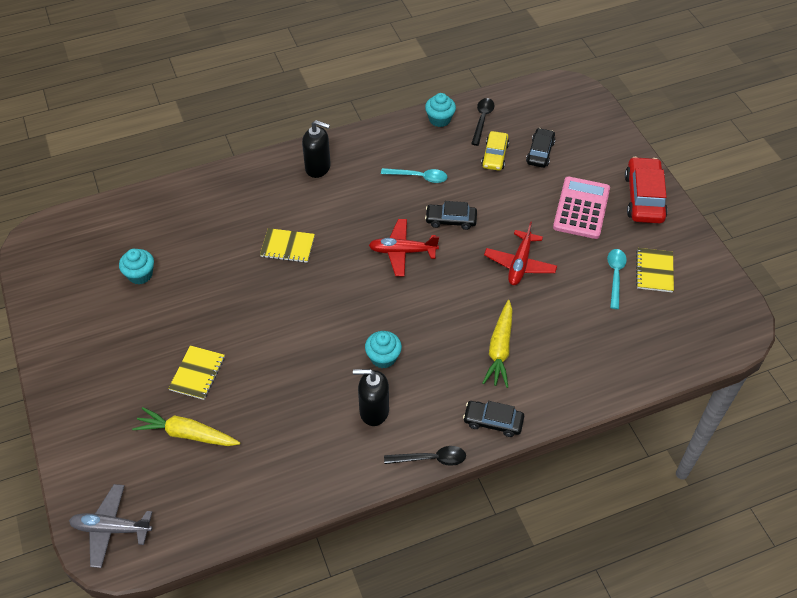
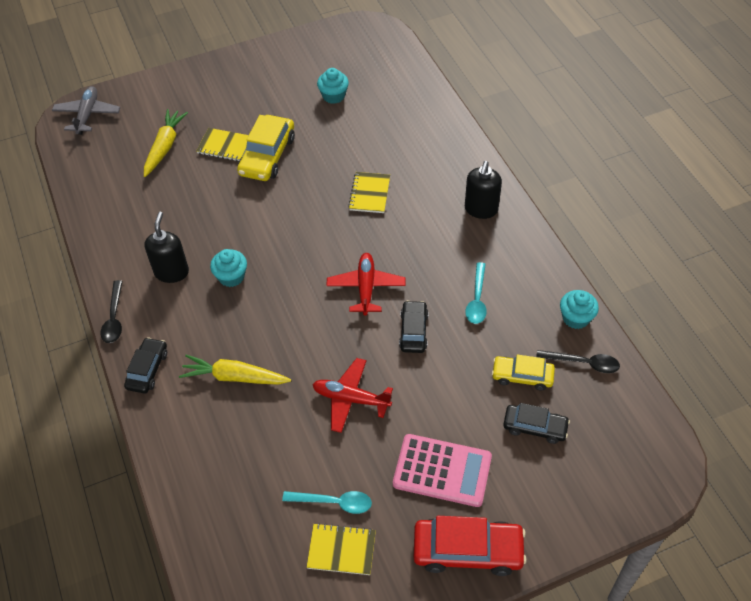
camera: 90 degrees right, 0 degrees up
none -> yellow car [237,115,295,181]

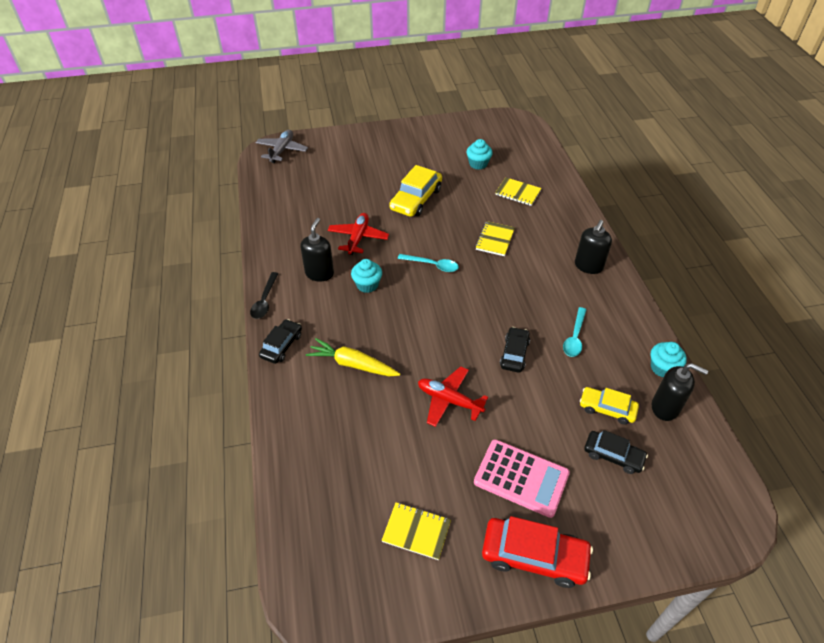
camera: 10 degrees right, 5 degrees down
yellow carrot [144,109,188,177] -> none
yellow notebook [196,128,249,161] -> yellow notebook moved to [495,178,542,206]
turquoise spoon [282,491,372,514] -> turquoise spoon moved to [398,254,459,272]
red plane [326,253,405,316] -> red plane moved to [328,213,389,255]
black spoon [536,350,620,373] -> black soap dispenser [652,363,708,421]

